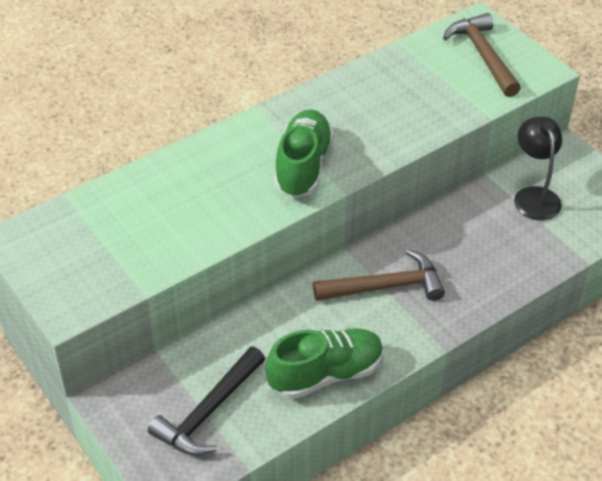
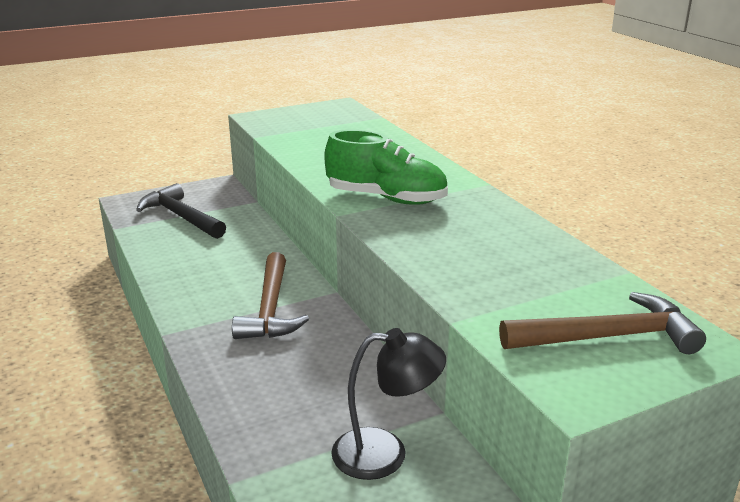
camera: 100 degrees right, 20 degrees down
green shoe [265,328,383,399] -> none

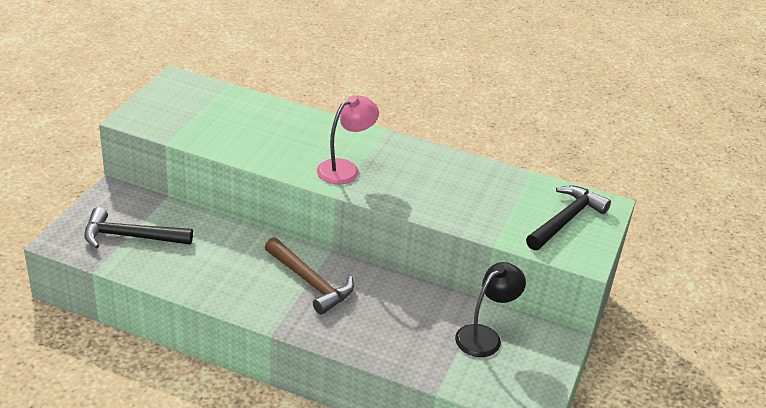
camera: 45 degrees left, 10 degrees up
green shoe [324,130,448,205] -> pink lamp [317,95,379,184]
brown hammer [499,292,706,354] -> black hammer [526,186,611,250]

